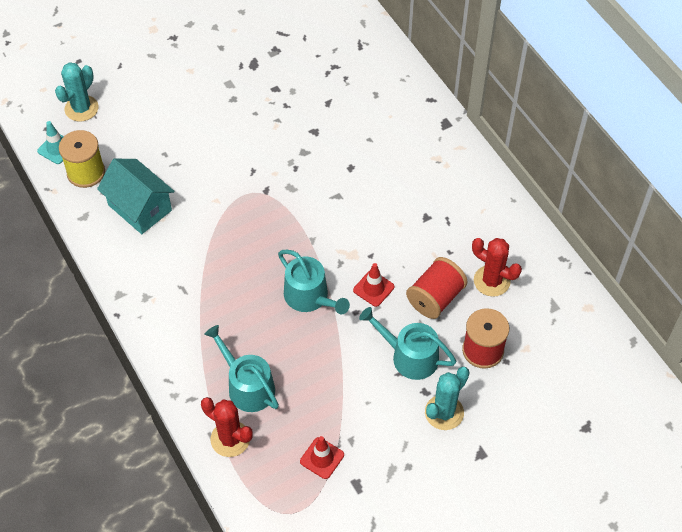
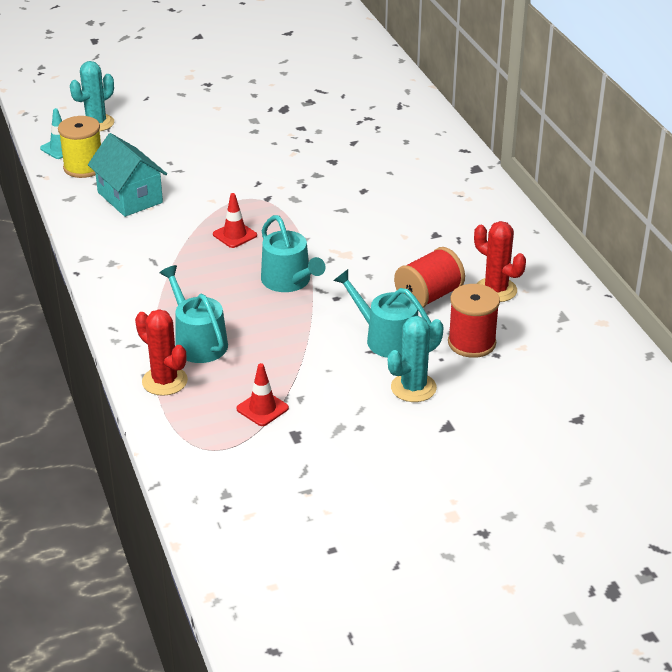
camera: 10 degrees right, 20 degrees down
red traffic cone [353,263,394,307] -> red traffic cone moved to [213,193,257,248]

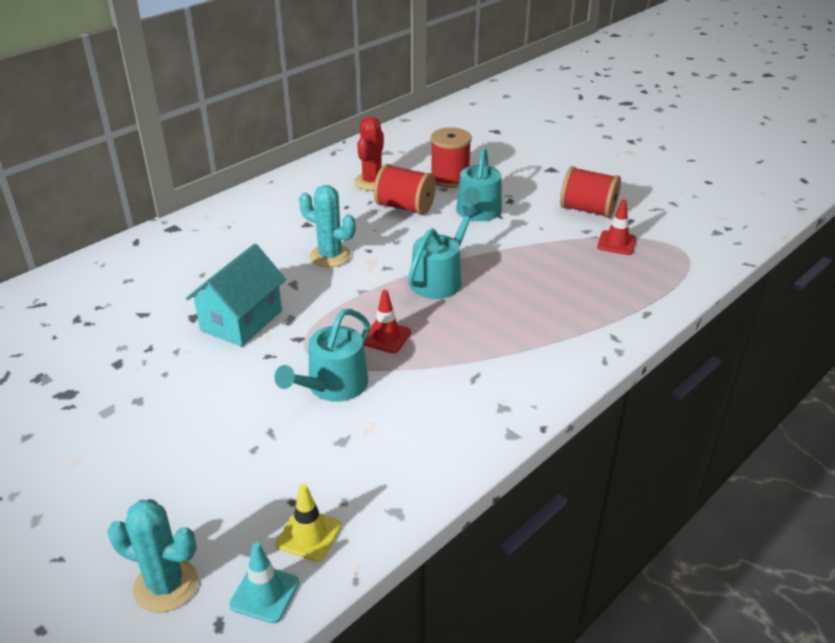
camera: 115 degrees left, 0 degrees up
yellow spool [58,116,101,178] -> yellow traffic cone [276,484,341,562]
turquoise house [88,133,167,217] -> turquoise house moved to [186,244,286,347]
red cactus [135,309,188,396] -> none
turquoise watering can [160,265,228,363] -> turquoise watering can moved to [274,309,370,402]
turquoise cactus [388,316,444,402] -> turquoise cactus moved to [299,185,356,268]
none -> red spool [560,166,621,218]

